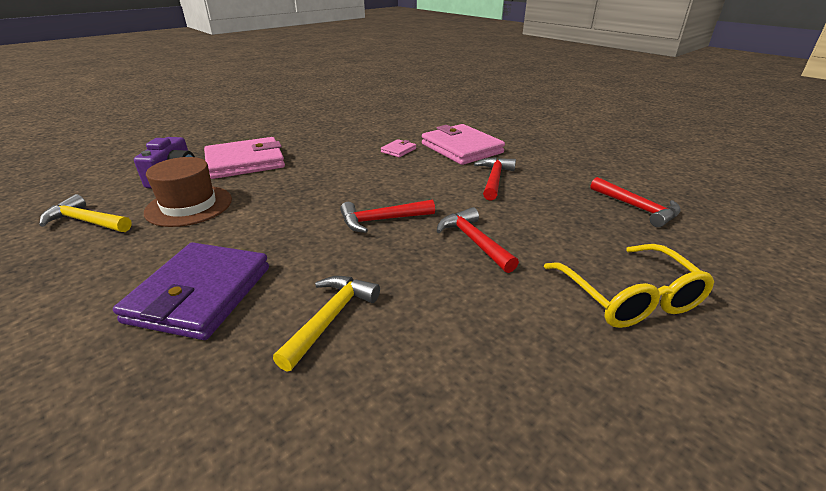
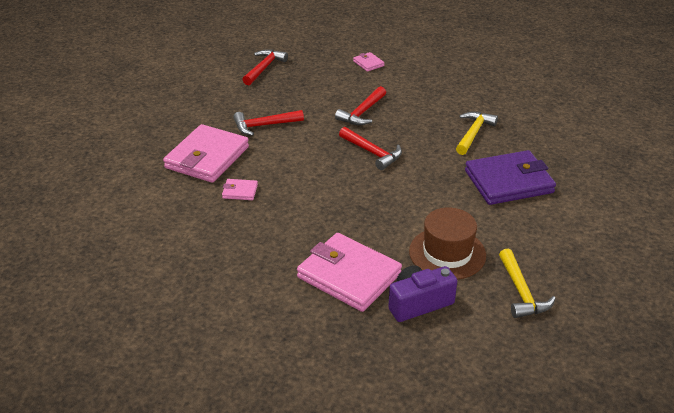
camera: 120 degrees left, 5 degrees up
yellow hammer [273,276,380,372] -> yellow hammer turned 120 degrees clockwise [456,112,498,155]
yellow glasses [544,244,714,328] -> pink wallet [353,52,384,72]

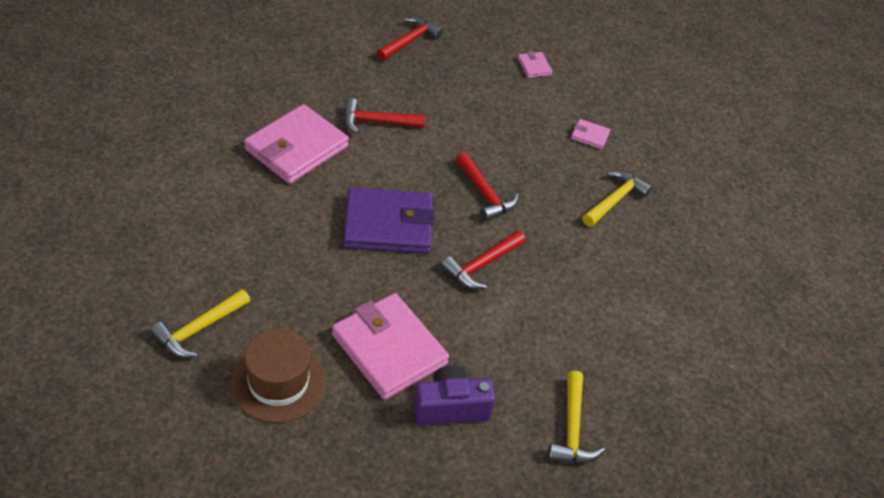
camera: 10 degrees right, 10 degrees up
pink wallet [222,179,258,200] -> pink wallet moved to [571,119,610,149]
red hammer [335,86,386,125] -> red hammer moved to [441,231,526,289]
brown hat [409,208,486,280] -> brown hat moved to [230,329,326,423]
purple wallet [465,150,556,205] -> purple wallet moved to [343,187,435,254]
none -> yellow hammer [150,289,250,358]

